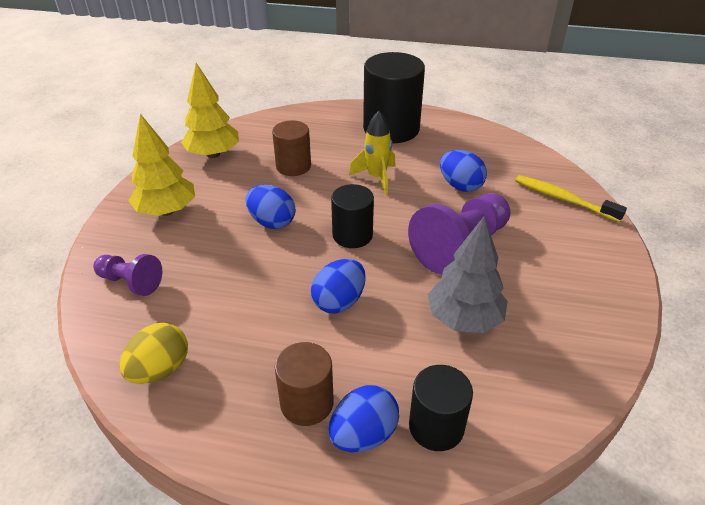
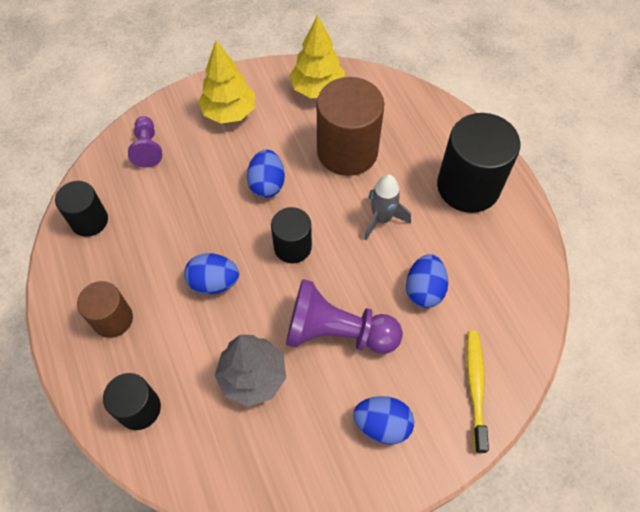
camera: 55 degrees right, 20 degrees up
yellow egg [120,323,188,384] -> black cylinder [55,181,108,237]
brown cylinder [272,120,311,176] -> brown cylinder [317,77,384,176], size x1.75
blue egg [329,385,399,452] -> blue egg moved to [353,396,414,444]
yellow rocket [349,111,396,195] -> grey rocket [364,174,411,240]

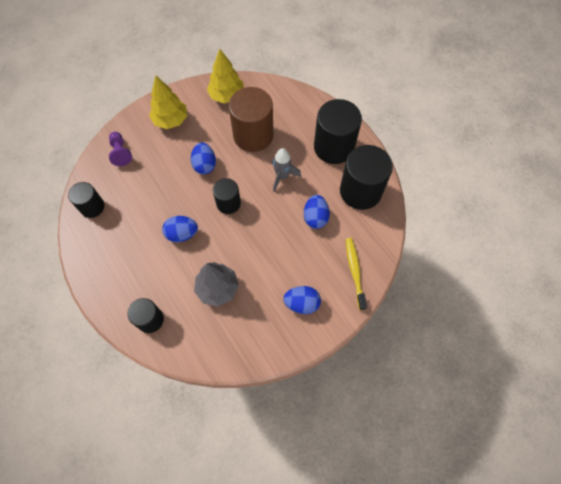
camera: 10 degrees left, 5 degrees up
brown cylinder [77,281,133,338] -> none
purple pawn [286,279,403,354] -> none
none -> black cylinder [340,145,393,210]

